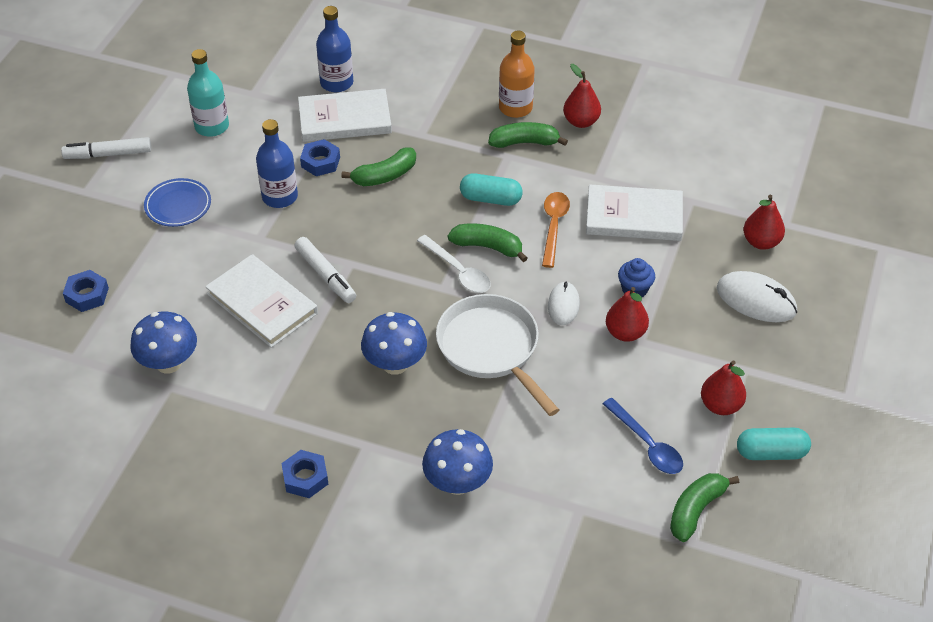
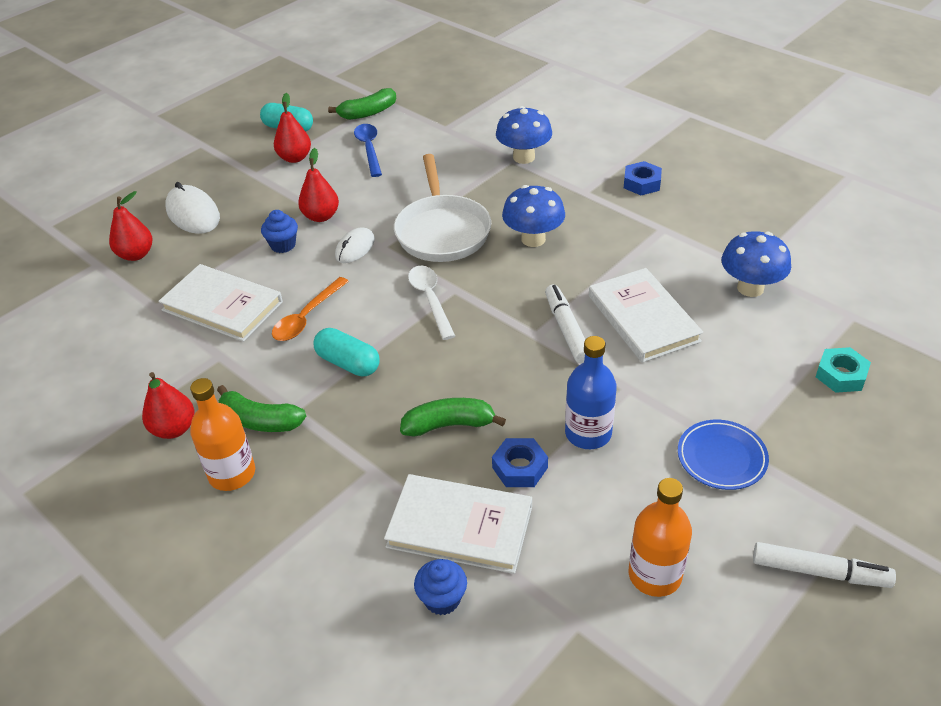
camera: 155 degrees left, 5 degrees down
blue nut [63,270,109,312] -> turquoise nut [816,347,871,393]
turquoise bottle [187,49,229,137] -> orange bottle [629,478,692,597]
blue bottle [316,6,353,92] -> blue cupcake [414,559,467,615]
green banana [448,224,528,262] -> none

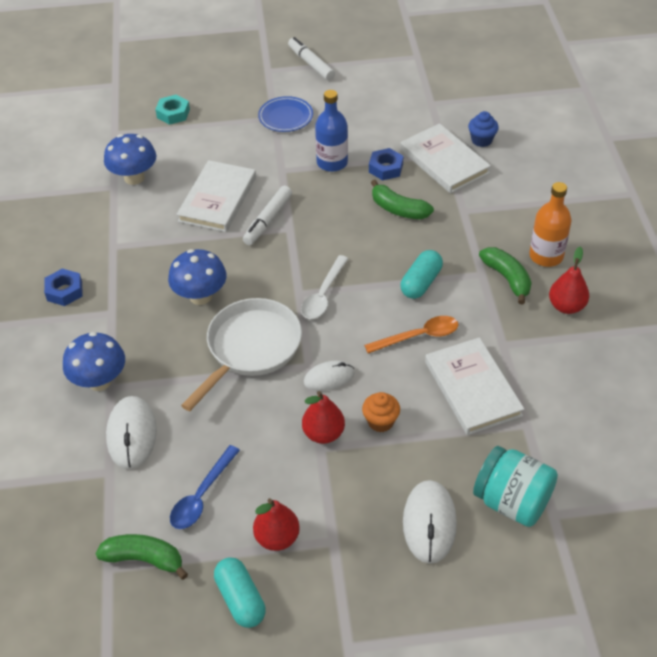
camera: 140 degrees left, 5 degrees up
red pear [109,191,153,261] -> turquoise jar [473,446,558,527]
blue cupcake [261,210,298,253] -> orange cupcake [362,392,400,432]
turquoise capsule [313,328,380,376] -> turquoise capsule turned 45 degrees clockwise [400,250,443,299]
orange bottle [629,478,692,597] -> none
none -> white mouse [106,396,157,469]

